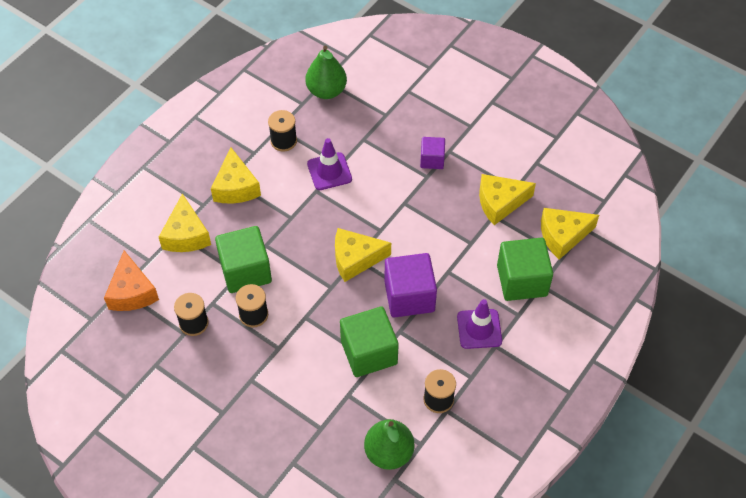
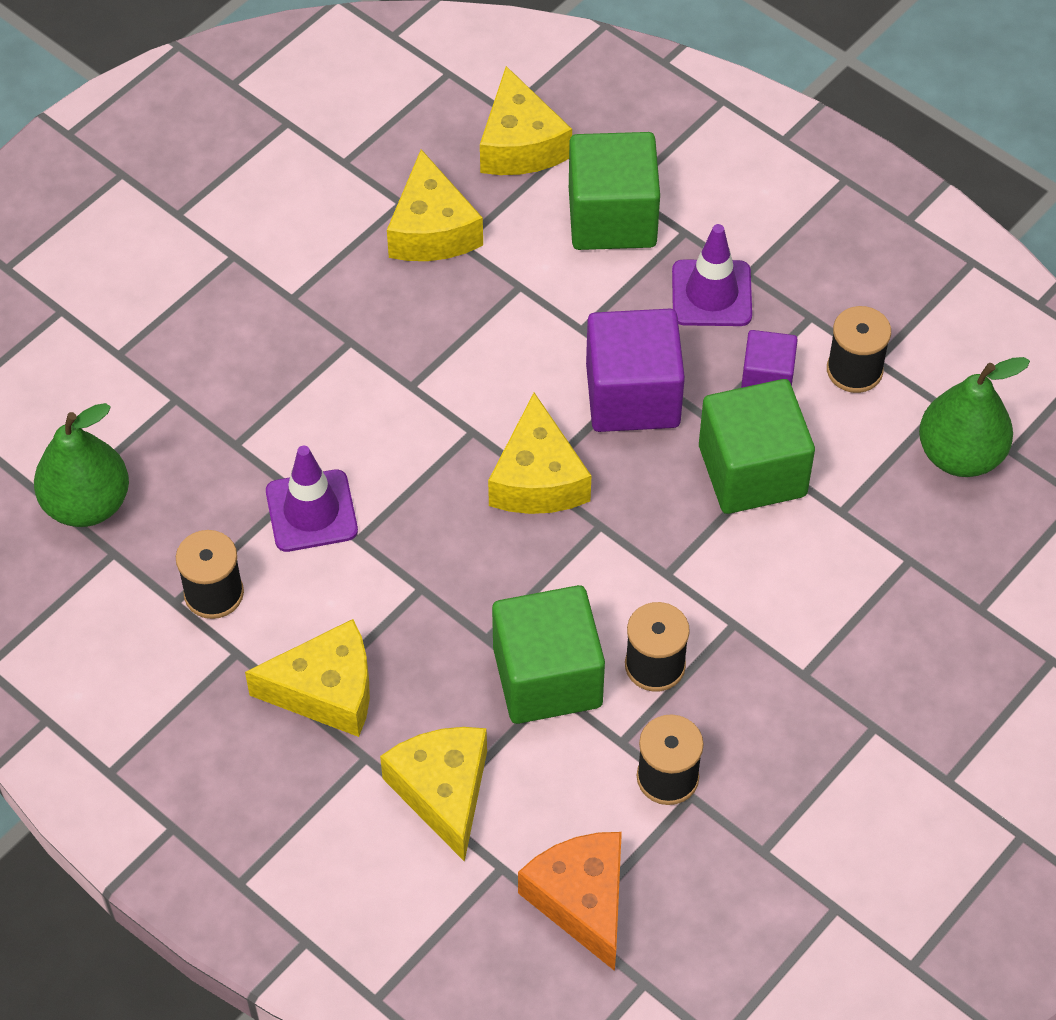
camera: 85 degrees left, 0 degrees up
orange cheese [104,250,159,311] -> orange cheese turned 105 degrees counterclockwise [518,832,622,971]
yellow cheese [159,194,211,252] -> yellow cheese turned 105 degrees counterclockwise [380,727,487,862]
purple cube [420,137,445,169] -> purple cube moved to [741,330,798,388]

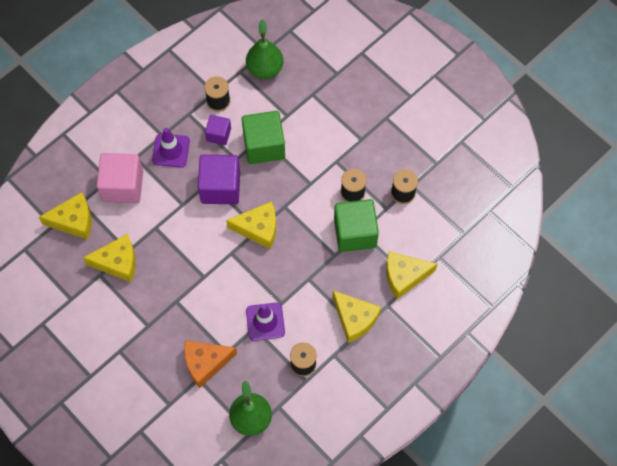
camera: 85 degrees left, 10 degrees up
yellow cheese [245,619,370,737] -> yellow cheese turned 135 degrees clockwise [333,290,381,343]
orange cheese [518,832,622,971] -> orange cheese moved to [184,340,237,388]
green cube [569,132,660,250] -> pink cube [97,153,143,204]

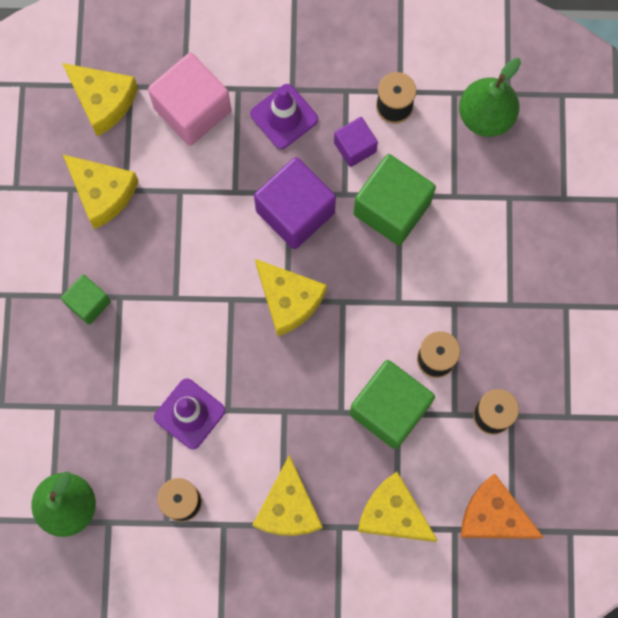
camera: 45 degrees right, 10 degrees up
orange cheese [184,340,237,388] -> orange cheese moved to [461,473,544,539]
none -> green cube [61,275,111,325]

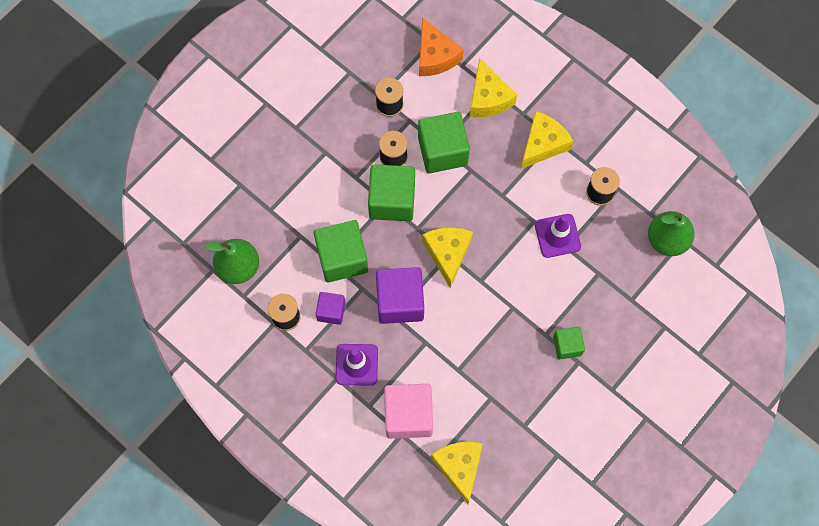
camera: 140 degrees left, 5 degrees down
yellow cheese [63,155,139,229] -> none
none -> green cube [368,164,415,221]

